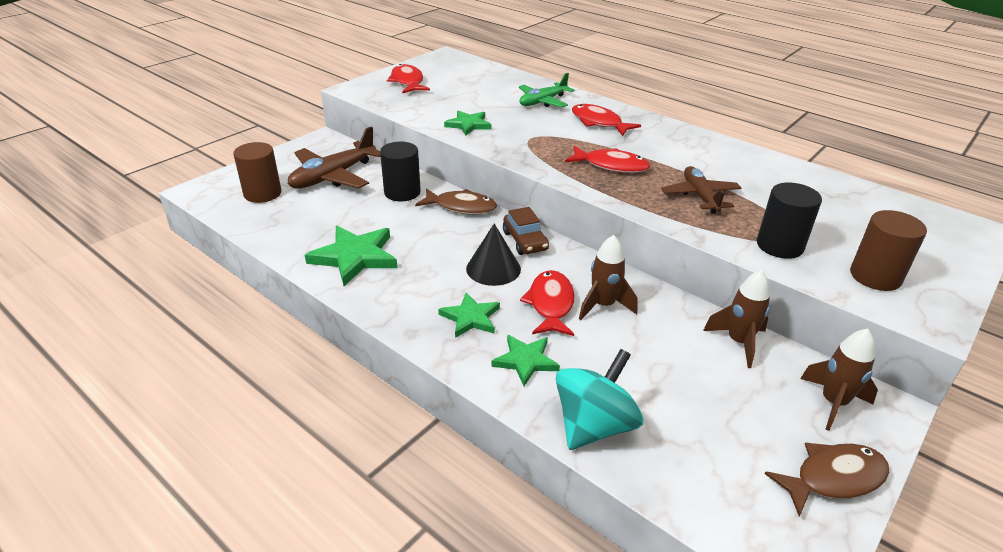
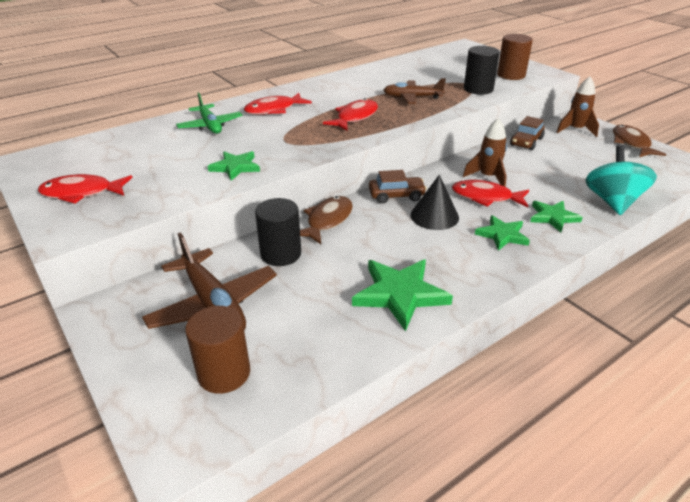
camera: 75 degrees left, 0 degrees up
turquoise spinning top [556,349,643,450] -> turquoise spinning top turned 45 degrees clockwise [585,145,657,215]
brown rocket [703,270,770,368] -> brown car [510,116,545,150]

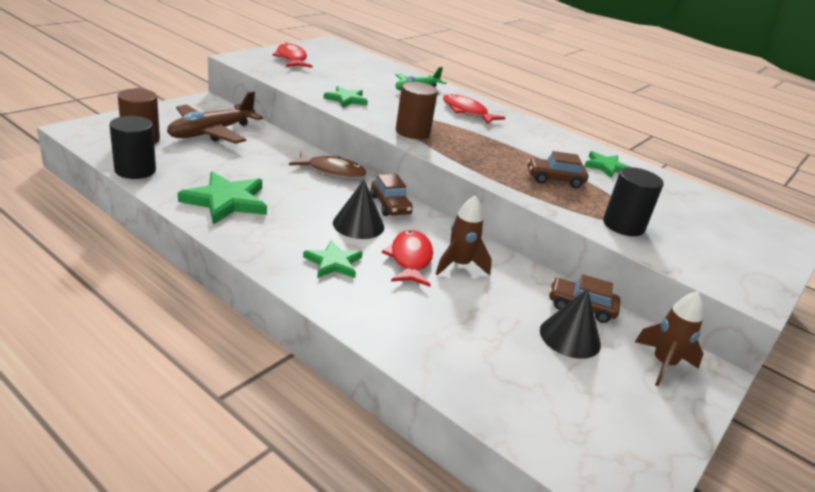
camera: 70 degrees right, 5 degrees down
black cylinder [255,198,301,266] -> black cylinder moved to [109,116,156,179]
red fish [323,98,378,131] -> none
brown plane [384,78,446,104] -> brown car [527,151,588,188]
brown cylinder [497,34,533,80] -> brown cylinder moved to [396,82,438,139]
green star [530,201,583,232] -> green star moved to [584,151,630,178]
turquoise spinning top [585,145,657,215] -> none
brown fish [613,125,666,157] -> none
none -> black cone [540,289,601,359]

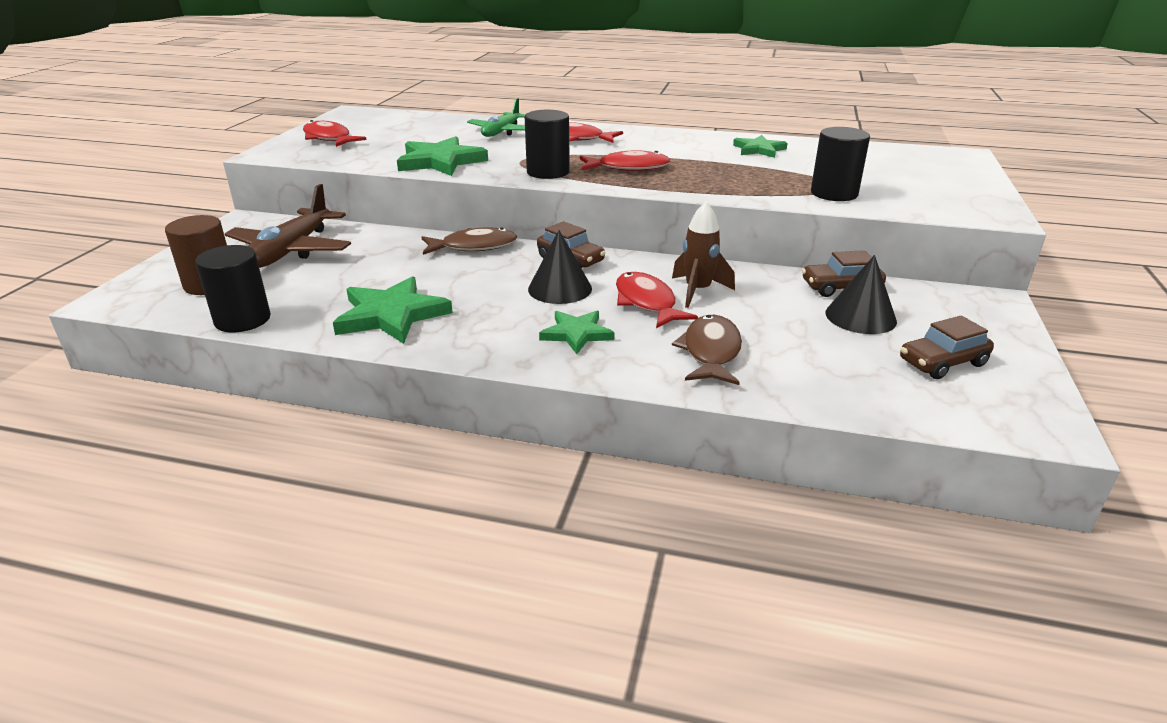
camera: 20 degrees left, 0 degrees up
green star [323,86,368,108] -> green star [397,136,488,176], size x1.62
brown cylinder [396,82,438,139] -> black cylinder [525,110,570,179]
brown car [527,151,588,188] -> brown car moved to [900,316,994,379]
brown rocket [635,291,704,386] -> none
none -> red fish [580,150,670,171]
none -> brown fish [672,315,742,385]

